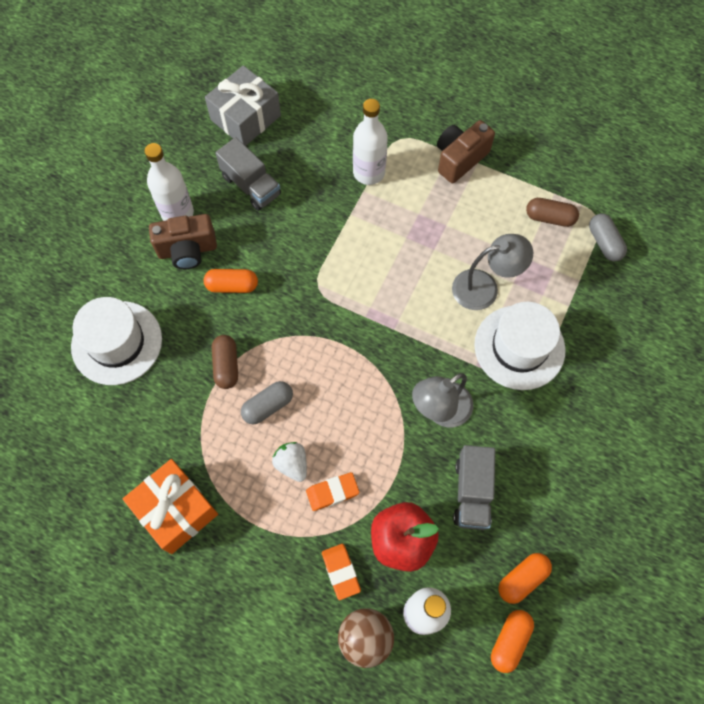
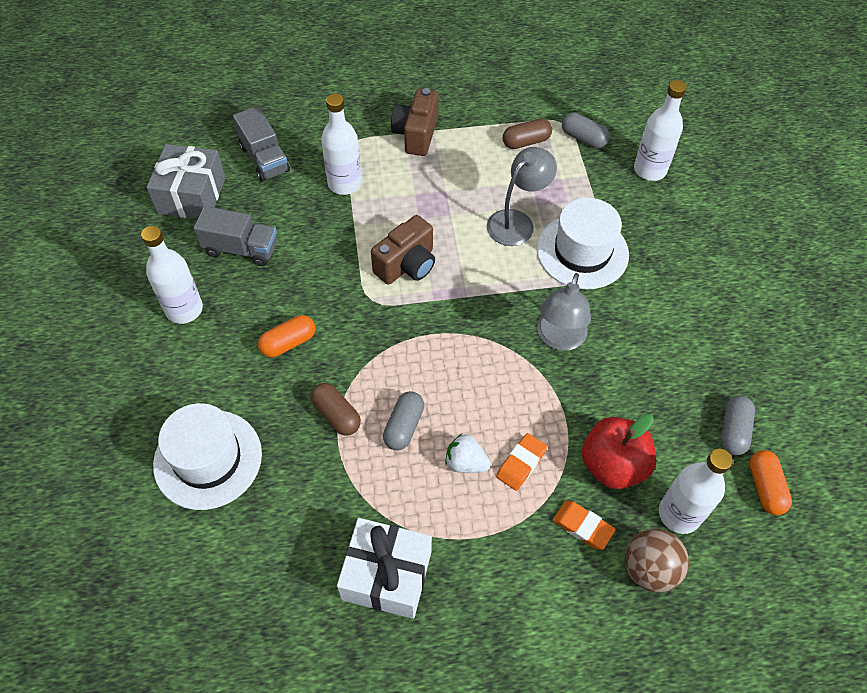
camera: 35 degrees left, 10 degrees down
orange gift [123,459,218,554] -> white gift [337,518,432,619]
brown camera [149,214,217,269] -> brown camera moved to [371,215,435,285]
grey truck [453,445,495,530] -> grey truck moved to [233,106,290,182]
orange capsule [498,553,552,604] -> grey capsule [721,396,755,455]
none -> white bottle [634,80,687,181]

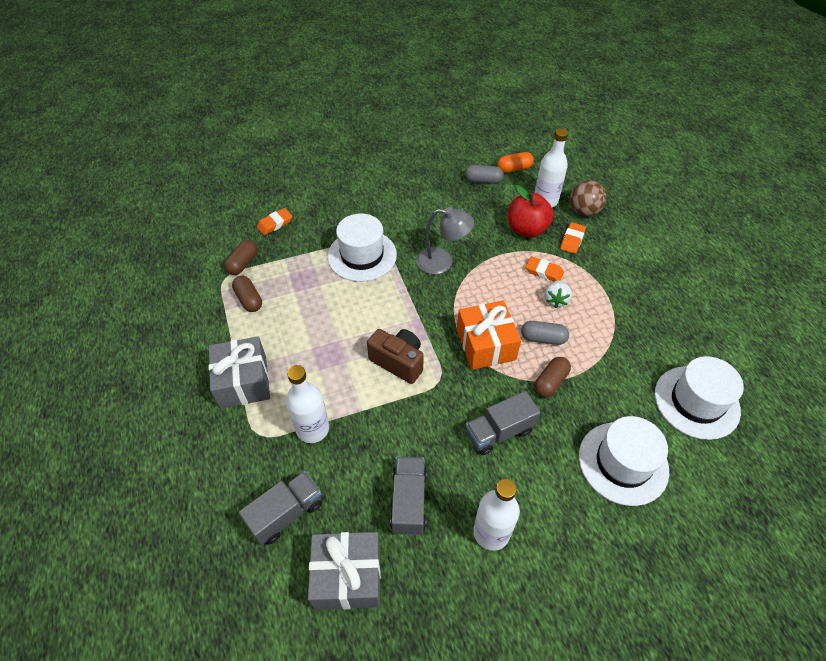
camera: 100 degrees left, 5 degrees down
orange capsule [258,315,315,358] -> grey truck [466,391,540,455]
white gift [337,518,432,619] -> none
brown camera [391,88,438,156] -> grey gift [208,336,270,409]
grey lamp [487,147,557,246] -> none
grey capsule [562,113,610,148] -> brown capsule [224,240,258,275]
white bottle [634,80,687,181] -> orange eraser [257,208,292,235]
none -> orange gift [457,300,521,370]
none -> white hat [655,356,744,440]

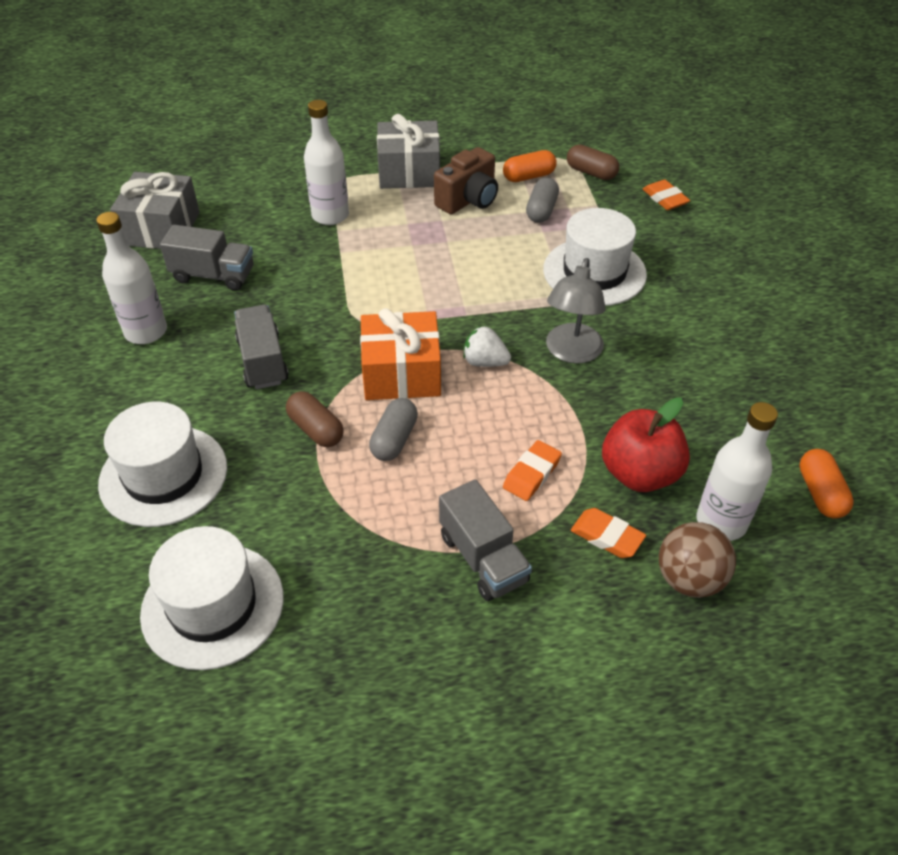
camera: 100 degrees right, 5 degrees down
brown capsule [232,276,262,312] -> orange capsule [503,150,557,182]
grey truck [239,471,322,545] -> grey truck moved to [439,479,532,601]
brown camera [367,329,424,384] -> brown camera moved to [434,147,498,214]
grey capsule [465,165,503,184] -> grey capsule moved to [526,178,559,223]
white strawberry [544,280,572,308] -> white strawberry moved to [463,326,511,367]

